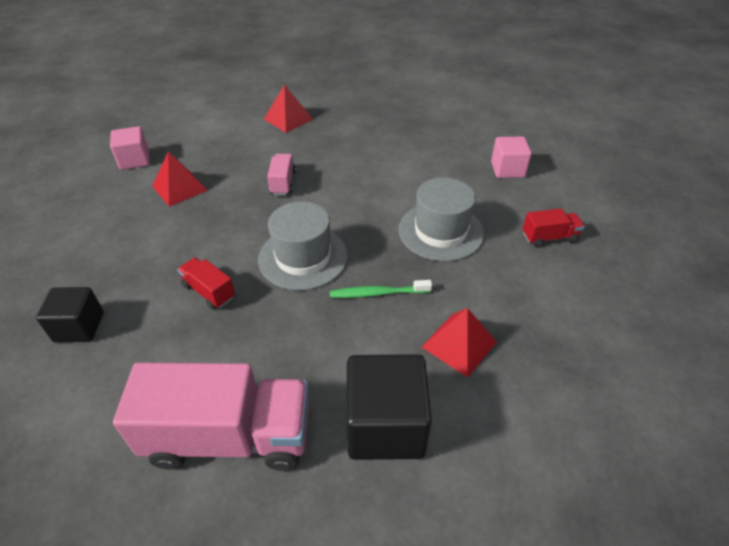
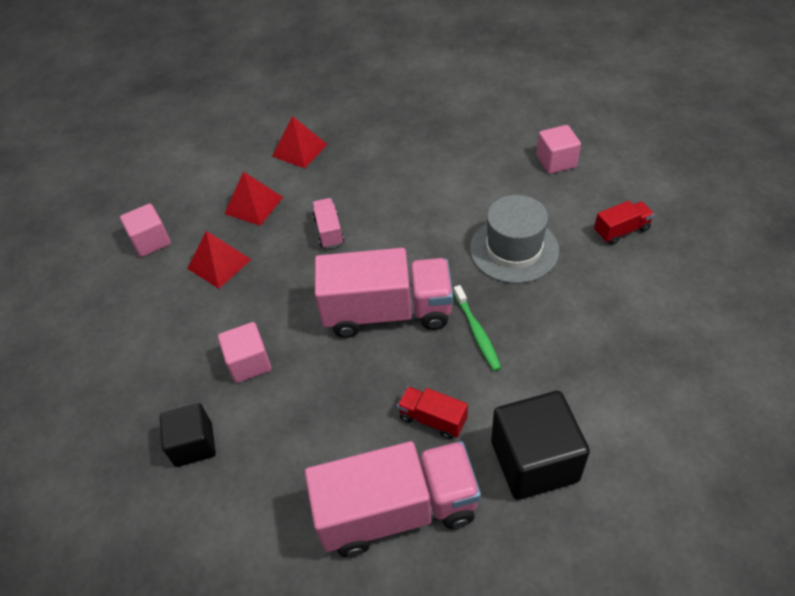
camera: 10 degrees left, 5 degrees up
red truck [177,257,235,309] -> red truck moved to [397,386,468,439]
grey hat [258,201,348,291] -> pink truck [315,248,453,338]
green toothbrush [330,280,432,298] -> green toothbrush turned 90 degrees counterclockwise [453,285,501,371]
red pyramid [422,308,497,378] -> red pyramid moved to [224,171,283,226]
none -> pink cube [218,322,272,383]

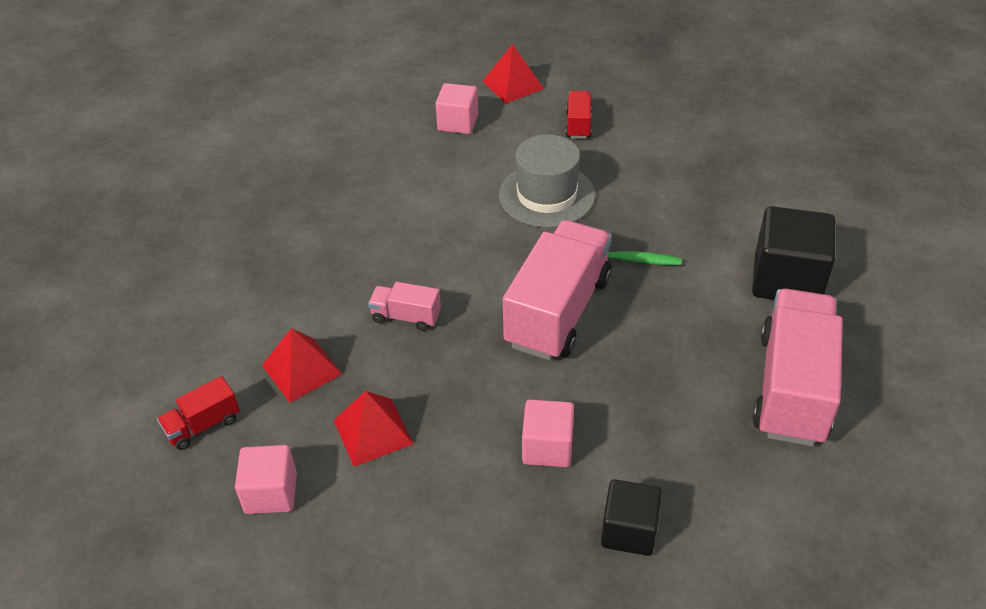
camera: 65 degrees left, 5 degrees down
red pyramid [272,116,328,169] -> red pyramid moved to [482,44,544,103]
red truck [397,386,468,439] -> red truck moved to [157,376,240,450]

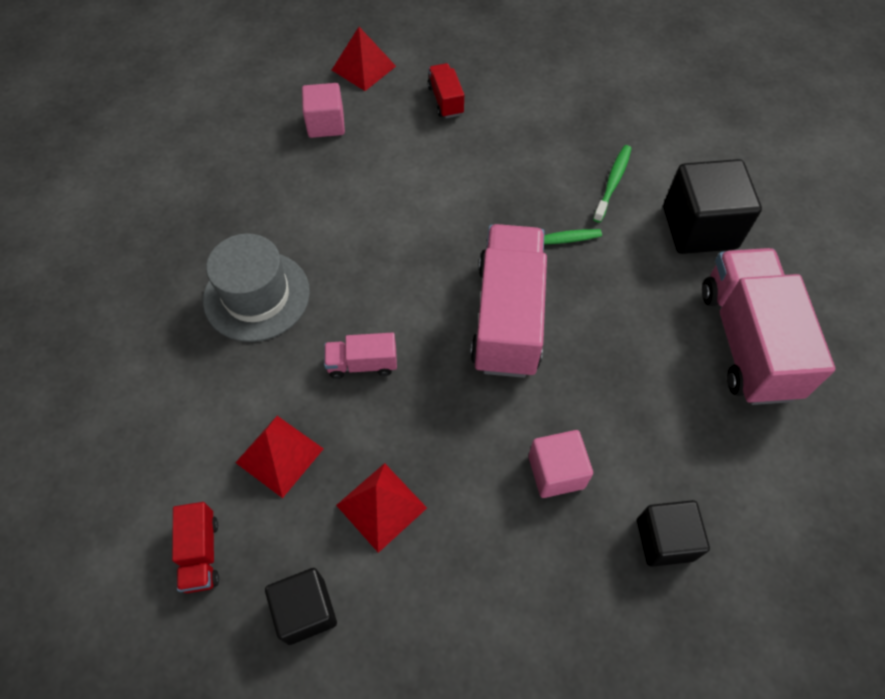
camera: 20 degrees left, 15 degrees up
red truck [157,376,240,450] -> red truck turned 45 degrees counterclockwise [172,502,219,593]
pink cube [235,445,297,514] -> black cube [265,568,337,645]
grey hat [499,135,595,228] -> grey hat moved to [203,233,310,342]
none -> green toothbrush [593,145,632,223]

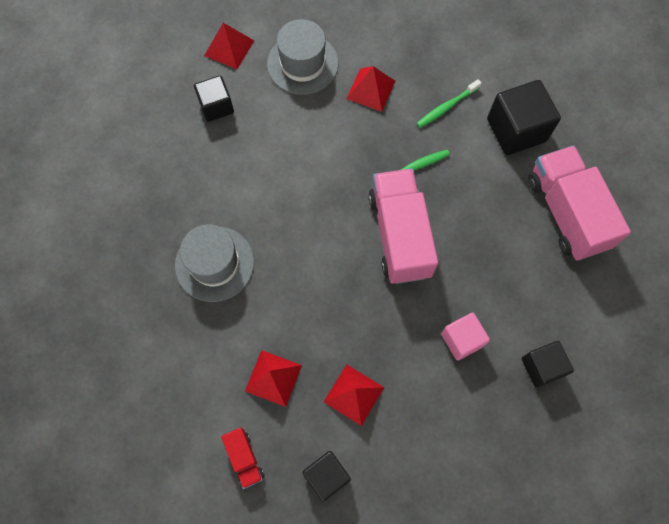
camera: 15 degrees left, 10 degrees up
pink cube [302,83,345,138] -> black cube [194,75,234,122]
pink truck [324,333,397,379] -> none
red truck [427,63,464,118] -> grey hat [267,19,339,95]
green toothbrush [593,145,632,223] -> green toothbrush turned 135 degrees counterclockwise [416,79,481,128]
none -> red pyramid [346,66,395,112]

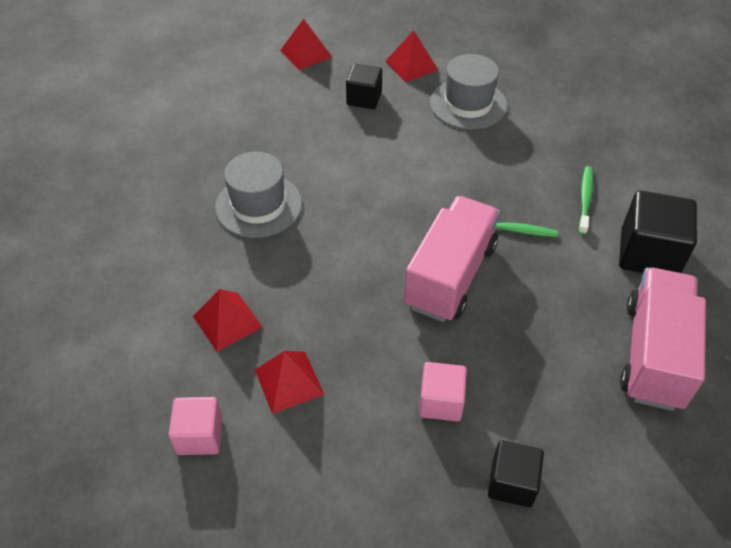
camera: 35 degrees right, 20 degrees down
red truck [221,427,264,489] -> none
black cube [303,451,351,502] -> pink cube [168,397,223,455]
red pyramid [346,66,395,112] -> red pyramid moved to [280,19,332,70]
green toothbrush [416,79,481,128] -> green toothbrush turned 105 degrees clockwise [579,166,593,235]

